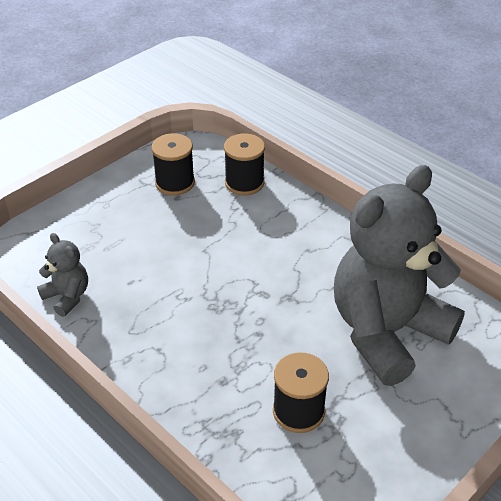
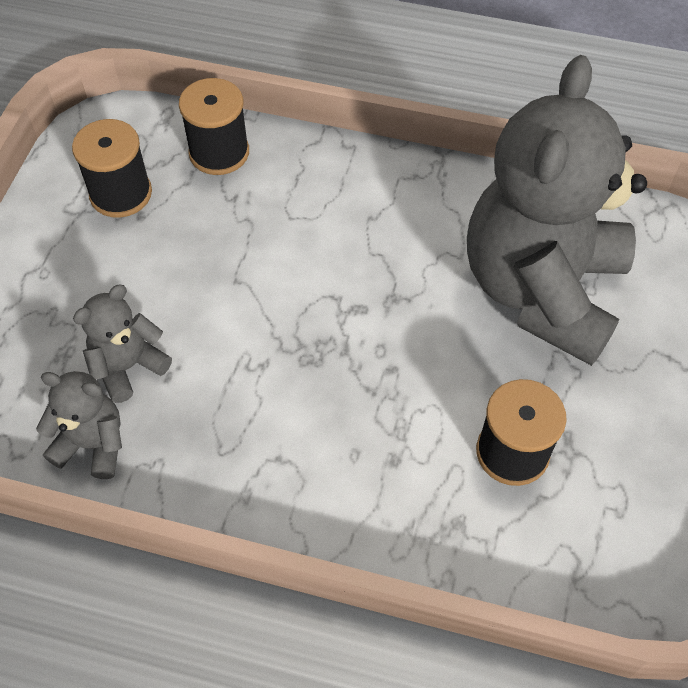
camera: 30 degrees left, 15 degrees up
none -> grey teddy bear [73,285,172,403]

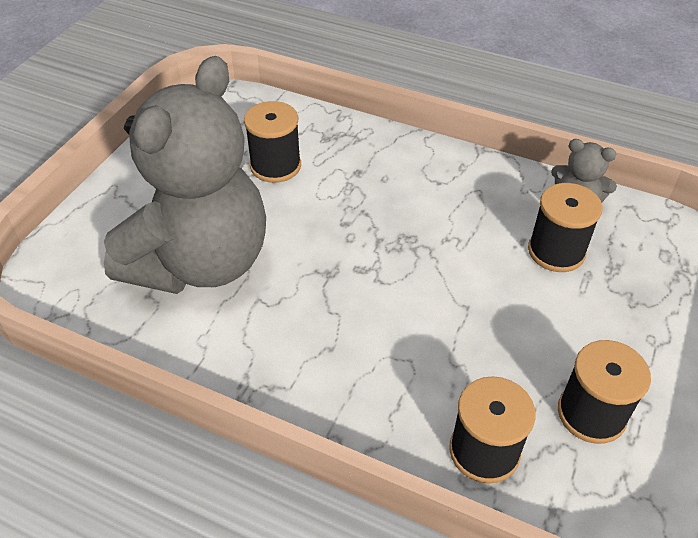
camera: 170 degrees left, 10 degrees down
grey teddy bear [73,285,172,403] -> black spool [528,183,603,272]

